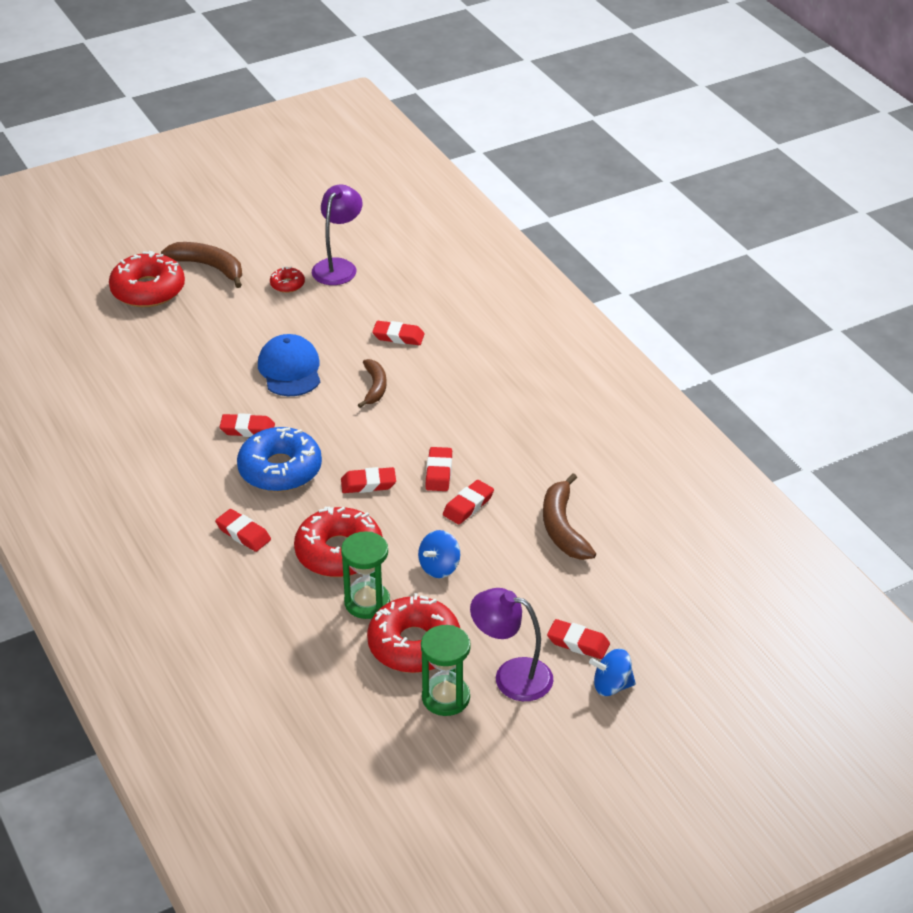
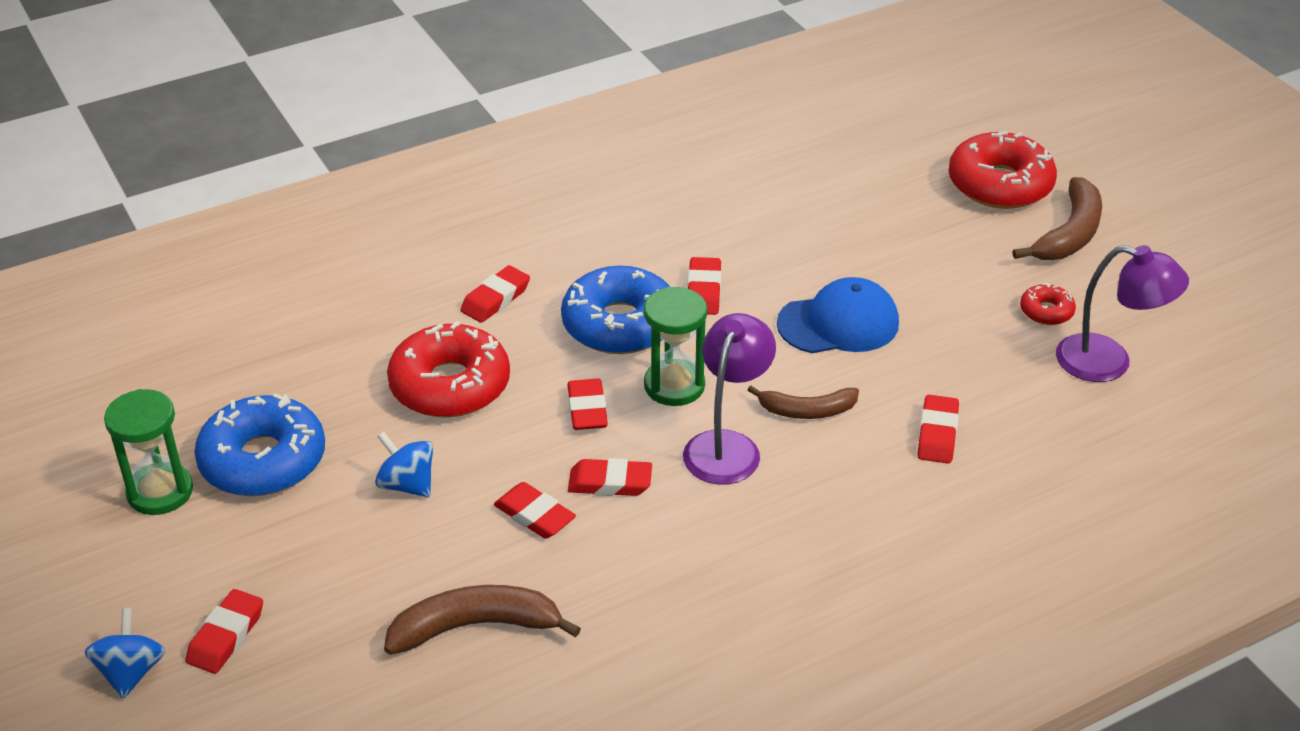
camera: 90 degrees right, 0 degrees up
green hourglass [341,531,390,619] -> green hourglass moved to [644,287,707,406]
red donut [367,593,460,673] -> blue donut [194,393,325,496]
purple lamp [470,588,553,701] -> purple lamp moved to [683,313,776,485]

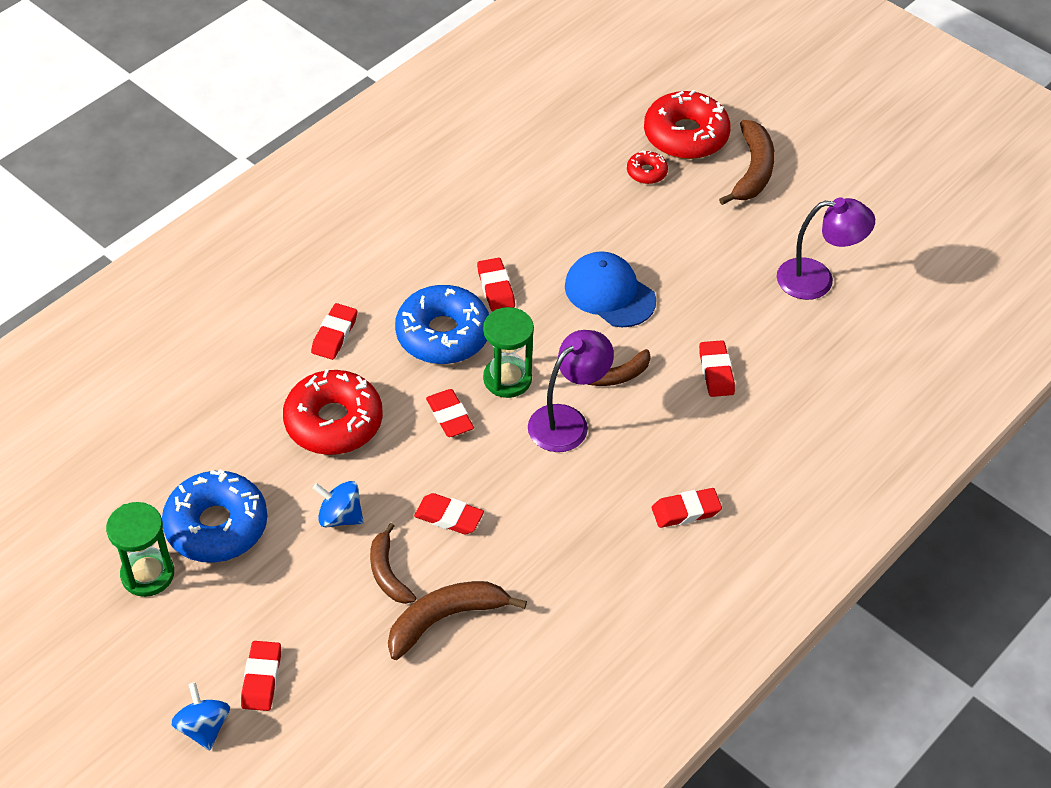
camera: 20 degrees left, 10 degrees up
red eraser [568,458,652,496] -> red eraser moved to [652,488,722,528]
purple lamp [683,313,776,485] -> purple lamp turned 45 degrees clockwise [528,330,614,452]
blue cap [777,277,899,353] -> blue cap turned 105 degrees counterclockwise [565,251,656,327]
red donut [1020,283,1076,325] -> red donut moved to [627,151,668,184]
none -> brown banana [370,523,417,604]

